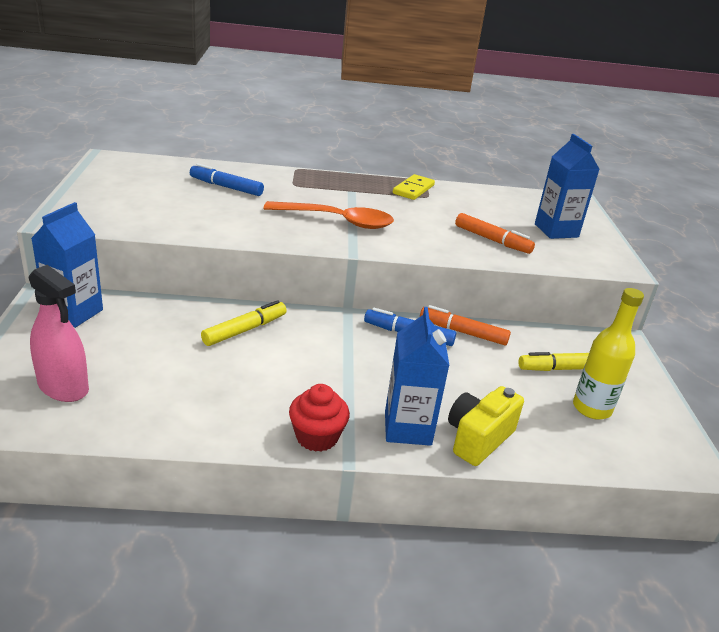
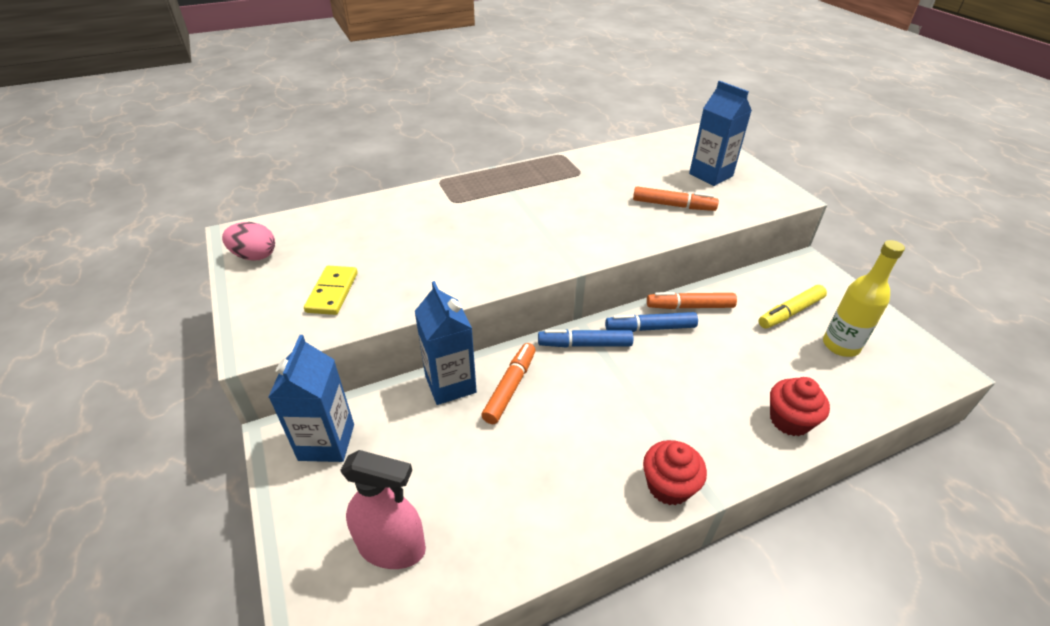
camera: 20 degrees left, 10 degrees up
blue marker [190,163,264,196] -> blue marker moved to [538,329,633,348]
yellow marker [201,300,287,346] -> orange marker [481,343,536,424]
orange spoon [263,201,394,229] -> none
blue carton [385,307,449,446] -> blue carton moved to [415,281,477,405]
yellow domino [393,174,435,200] -> yellow domino moved to [304,266,358,315]
yellow camera [448,386,524,466] -> red cupcake [770,377,830,436]
none -> pink egg [222,222,275,261]

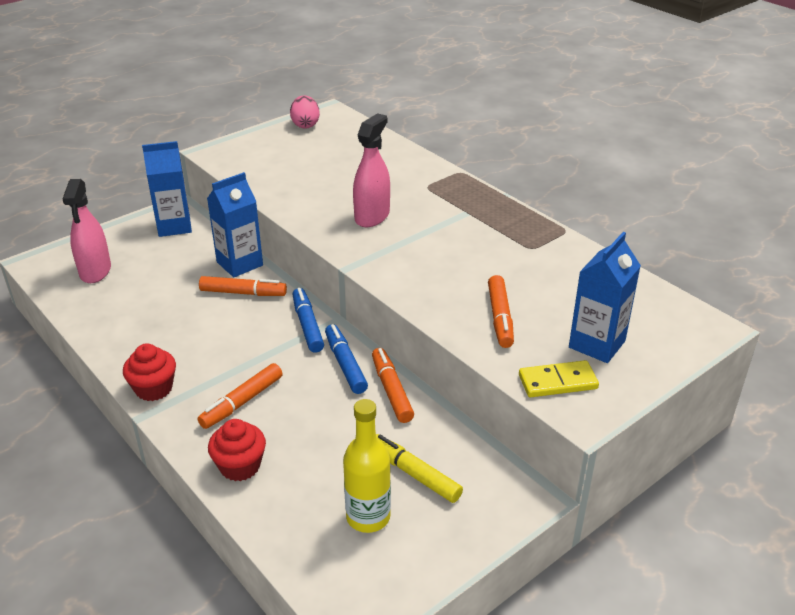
camera: 75 degrees right, 5 degrees down
yellow domino [304,266,358,315] -> yellow domino moved to [519,360,599,397]
none -> orange marker [198,363,283,429]
none -> pink spray bottle [353,113,390,227]

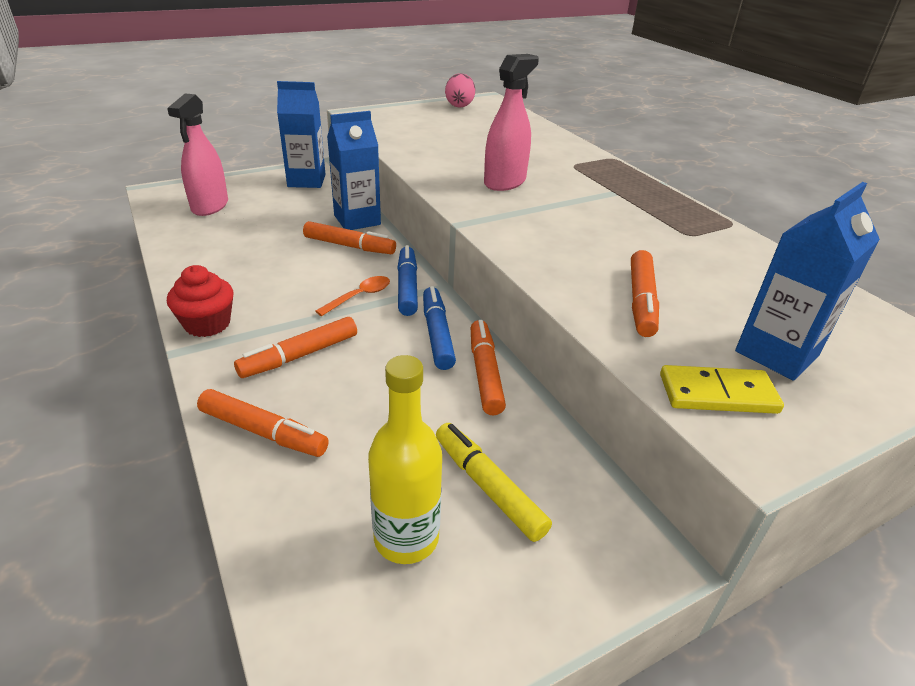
camera: 10 degrees right, 0 degrees up
red cupcake [208,419,266,481] -> orange marker [197,389,329,457]
none -> orange spoon [316,276,390,316]

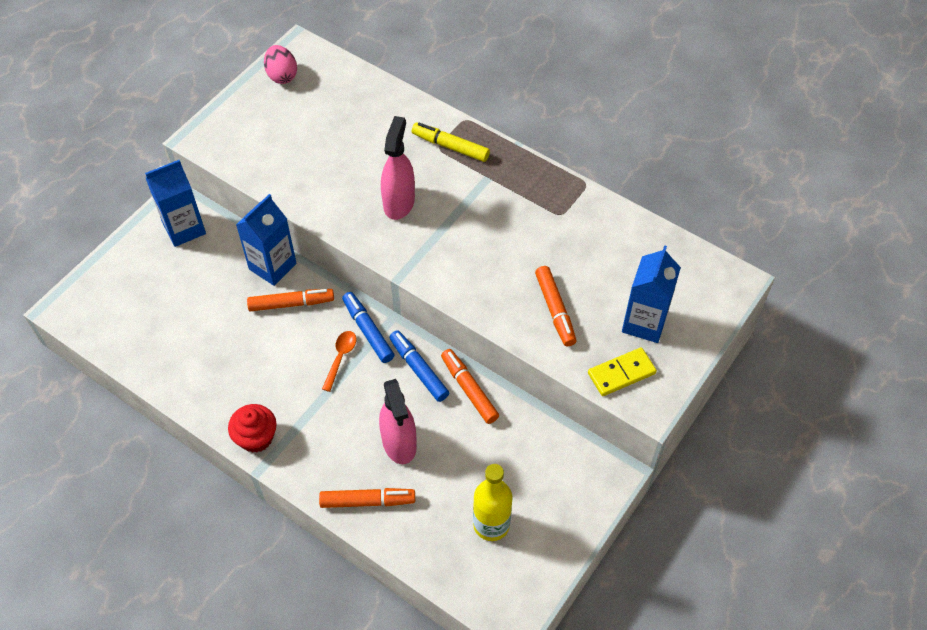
camera: 25 degrees left, 20 degrees up
pink spray bottle [167,93,228,216] -> pink spray bottle moved to [379,379,417,464]
orange marker [234,317,357,378] -> none
yellow marker [436,423,552,542] -> yellow marker moved to [412,123,490,162]

